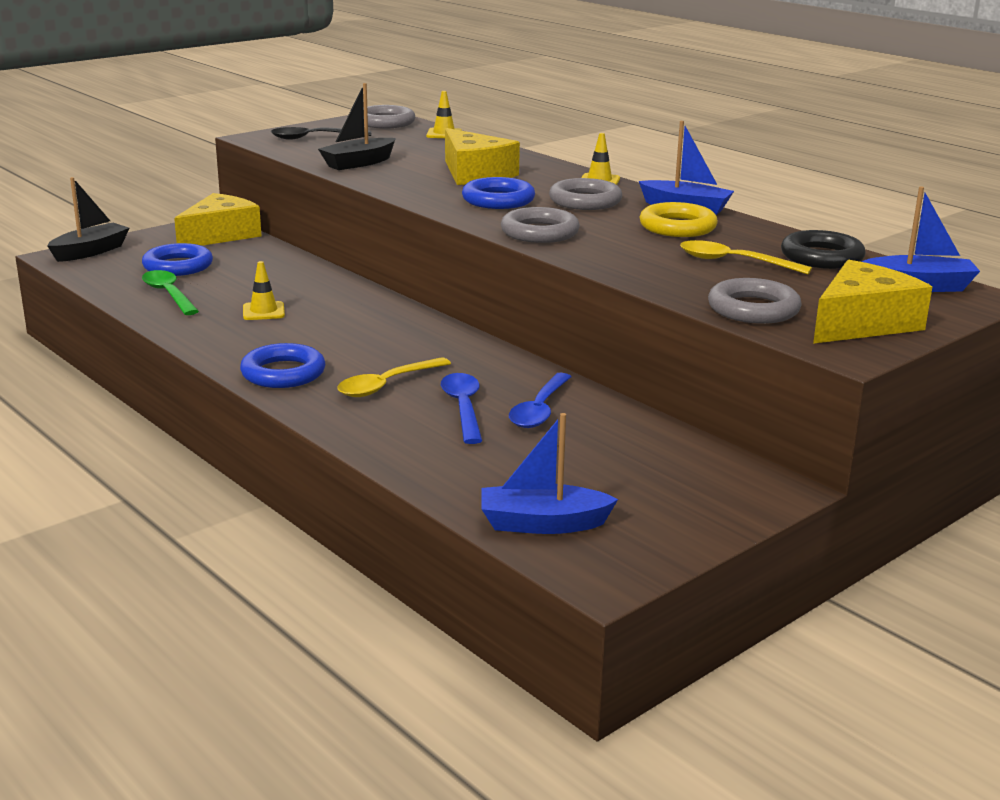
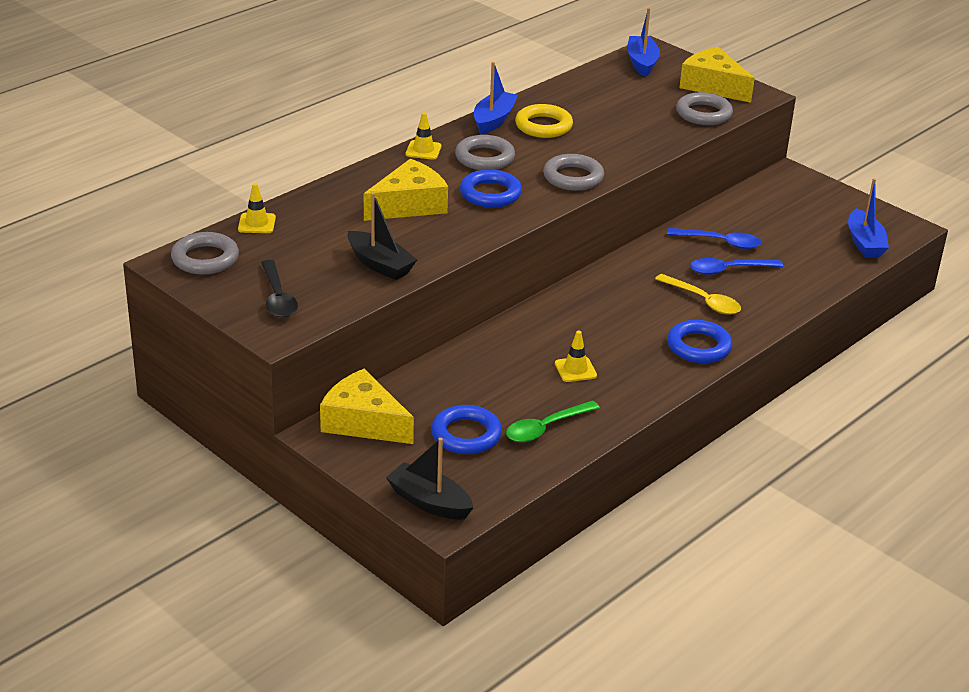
camera: 95 degrees left, 10 degrees up
yellow spoon [680,240,812,274] -> none
black ring [781,230,866,269] -> none

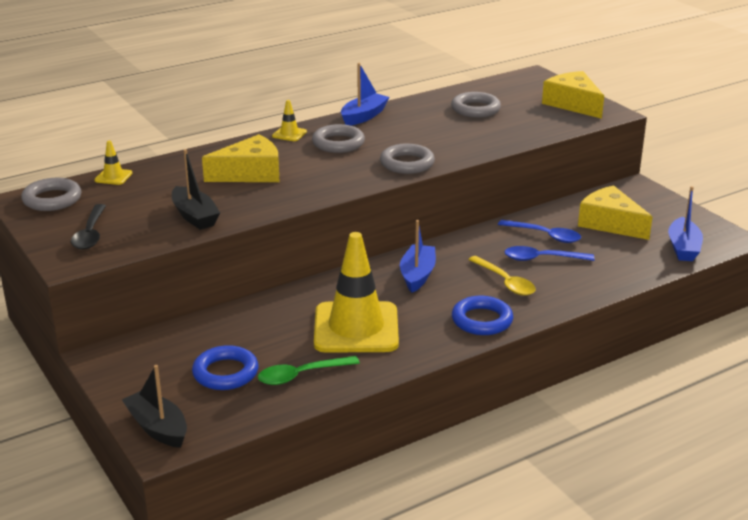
camera: 15 degrees right, 5 degrees down
yellow cheese [320,369,414,444] -> yellow cheese moved to [578,185,652,240]
blue ring [460,170,522,208] -> none
yellow ring [515,104,573,138] -> none
yellow traffic cone [555,331,597,382] -> yellow traffic cone [314,232,399,353], size x2.48
blue boat [627,8,660,77] -> blue boat moved to [400,220,436,293]
grey ring [676,92,733,125] -> grey ring moved to [451,92,501,118]

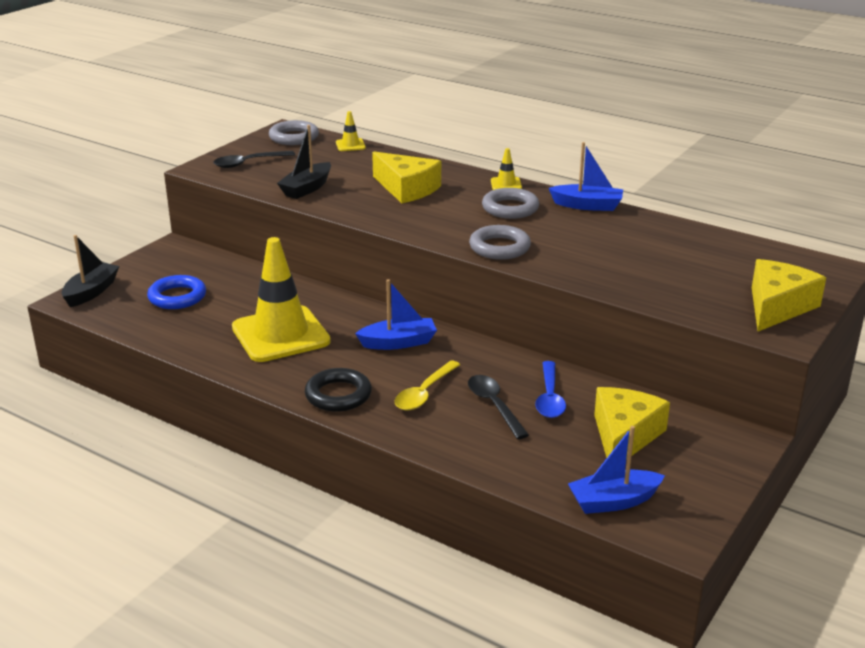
camera: 65 degrees right, 0 degrees up
green spoon [258,356,360,385] -> none
grey ring [451,92,501,118] -> none
blue ring [452,296,513,335] -> black ring [305,368,372,412]
blue spoon [504,246,595,261] -> black spoon [468,375,529,439]

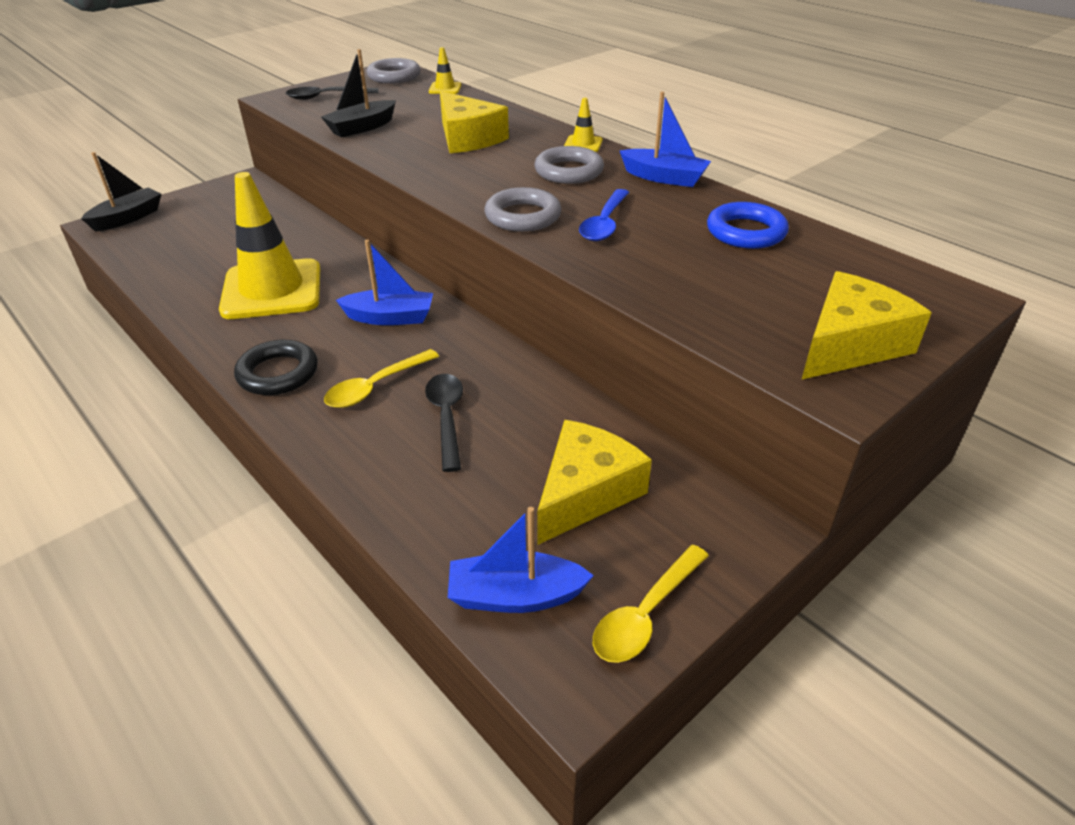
camera: 15 degrees right, 10 degrees up
blue ring [147,275,206,309] -> blue ring moved to [707,202,789,249]
blue spoon [535,361,566,418] -> blue spoon moved to [579,189,629,241]
none -> yellow spoon [593,545,709,663]

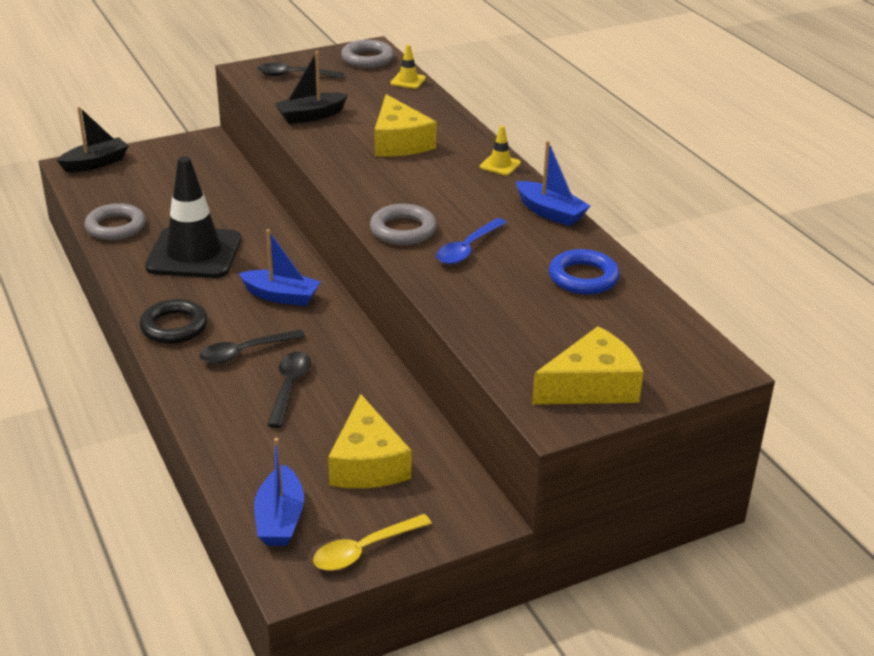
camera: 15 degrees right, 5 degrees down
yellow traffic cone [219,172,320,319] -> black traffic cone [145,156,241,278]
yellow spoon [324,349,439,408] -> black spoon [200,330,305,364]
blue boat [448,507,594,613] -> blue boat turned 105 degrees counterclockwise [254,438,304,546]
grey ring [534,146,604,184] -> grey ring moved to [84,203,146,240]
yellow cheese [537,420,652,545] -> yellow cheese turned 120 degrees clockwise [328,394,411,488]

